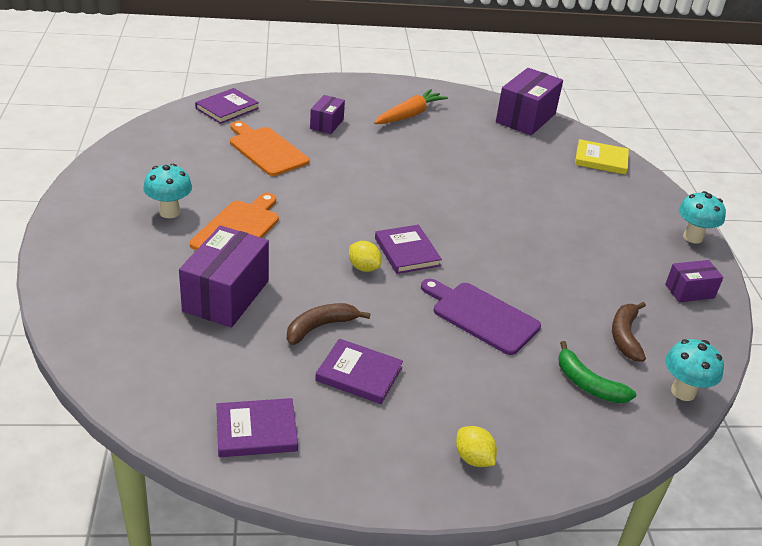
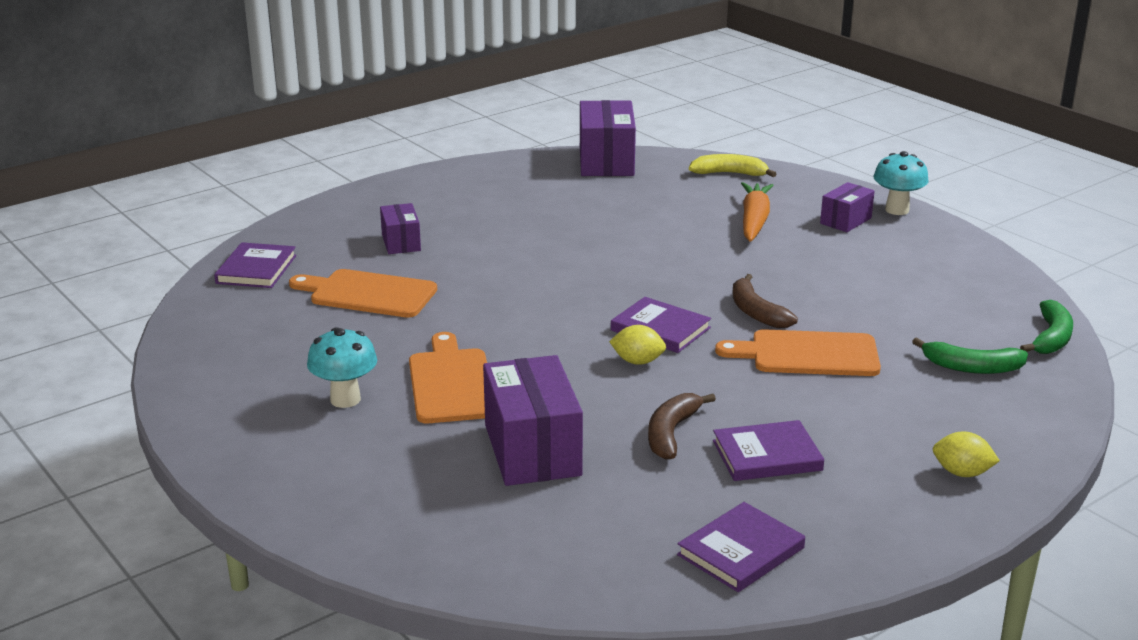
camera: 30 degrees left, 10 degrees down
orange carrot [374,89,448,124] -> orange carrot moved to [741,182,774,242]
purple cutting board [421,279,541,355] -> orange cutting board [715,329,881,376]
yellow book [575,139,629,175] -> yellow banana [689,154,776,177]
brown banana [612,302,646,362] -> brown banana moved to [733,274,798,328]
purple box [665,260,723,302] -> purple box moved to [820,182,875,232]
turquoise mushroom [665,339,724,401] -> green banana [1020,300,1073,354]

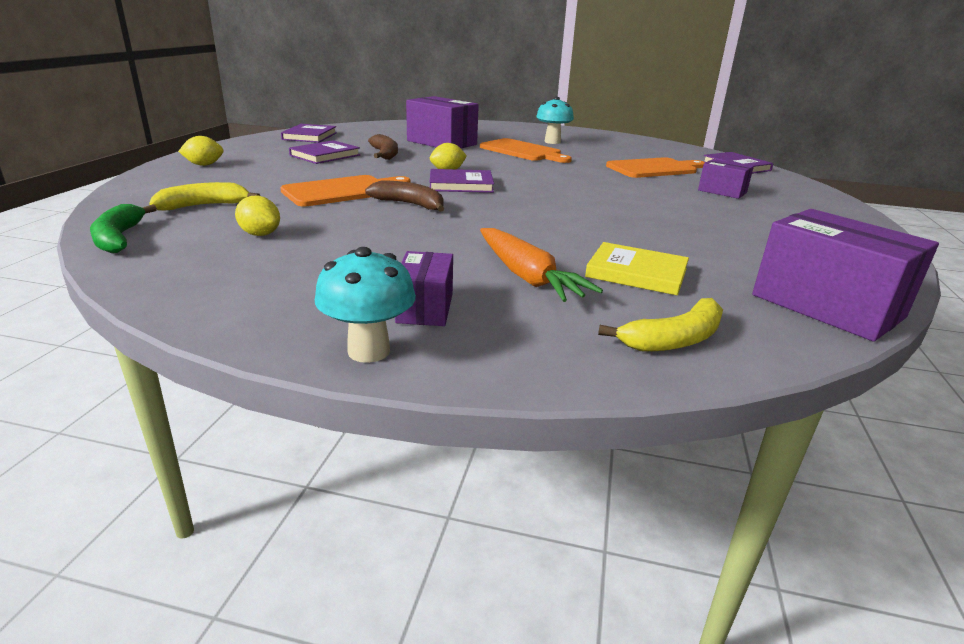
camera: 140 degrees right, 0 degrees up
green banana [912,337,1028,374] -> yellow banana [149,182,260,211]
none -> yellow lemon [235,195,280,236]
none -> yellow book [585,242,689,296]

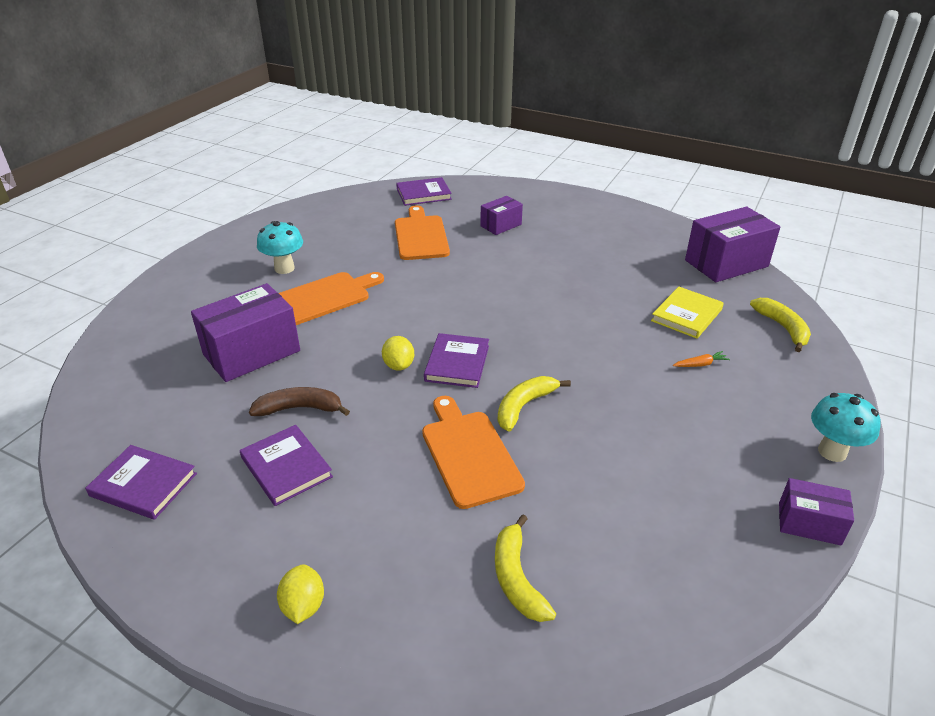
camera: 75 degrees left, 10 degrees up
green banana [90,204,157,253] -> none
yellow lemon [235,195,280,236] -> none
brown banana [365,180,444,212] -> yellow banana [498,376,571,432]
purple box [395,251,453,326] -> purple box moved to [779,478,854,546]
orange carrot [480,228,603,302] -> orange carrot [673,351,730,367], size x0.44

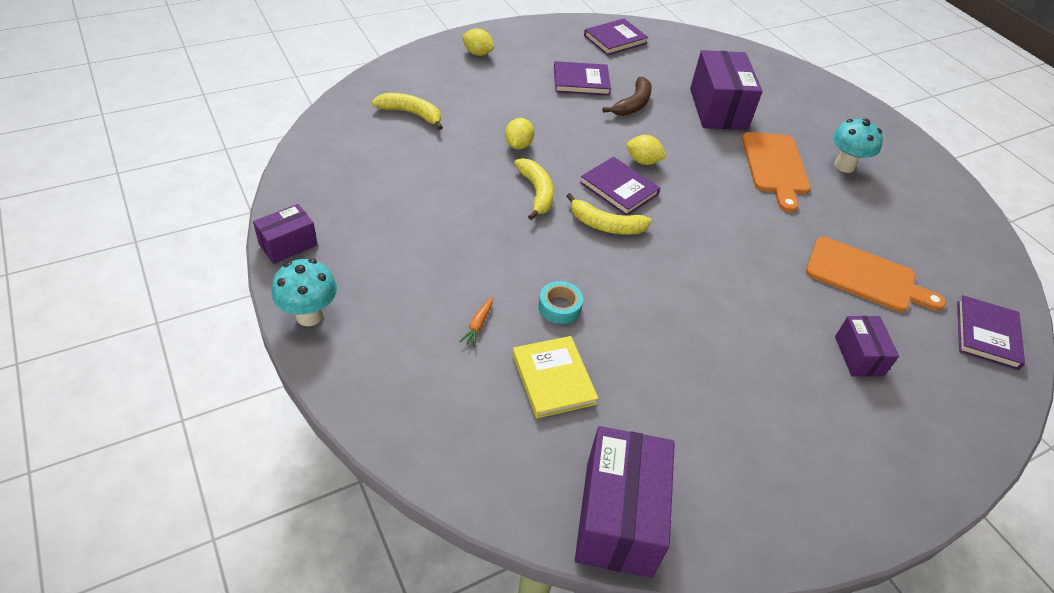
camera: 120 degrees right, 10 degrees up
orange cutting board [422,396,525,509] -> yellow lemon [505,118,534,149]
yellow banana [750,298,811,352] -> yellow banana moved to [567,193,652,234]
none -> turquoise tape [538,281,583,324]

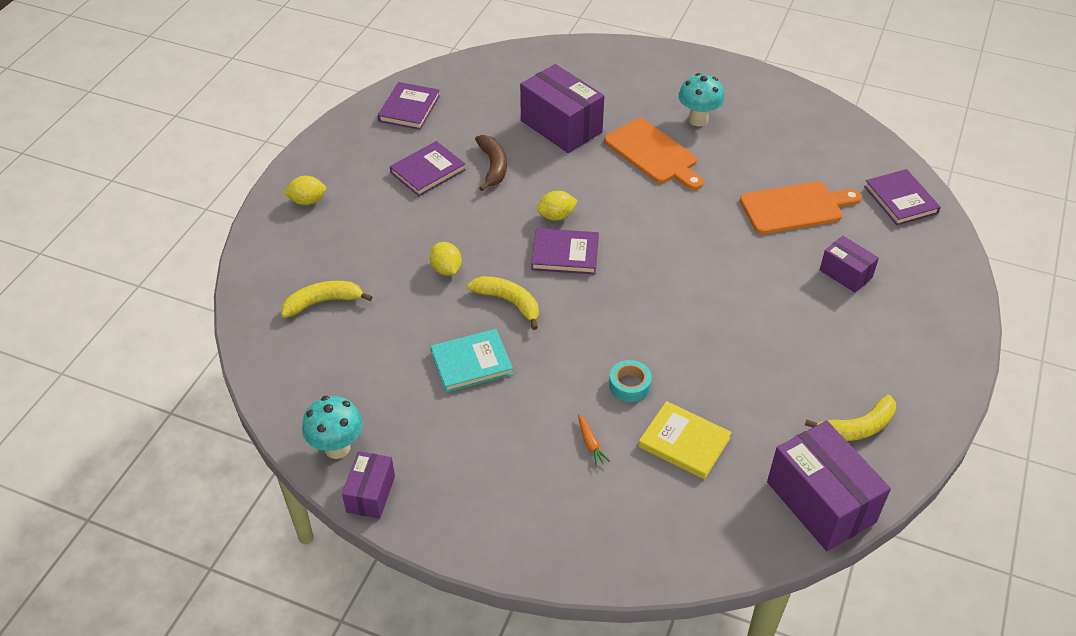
camera: 35 degrees left, 0 degrees up
turquoise mushroom [271,259,337,326] -> turquoise mushroom moved to [302,396,363,459]
yellow banana [567,193,652,234] -> yellow banana moved to [805,395,896,441]
none -> turquoise book [430,329,513,393]

